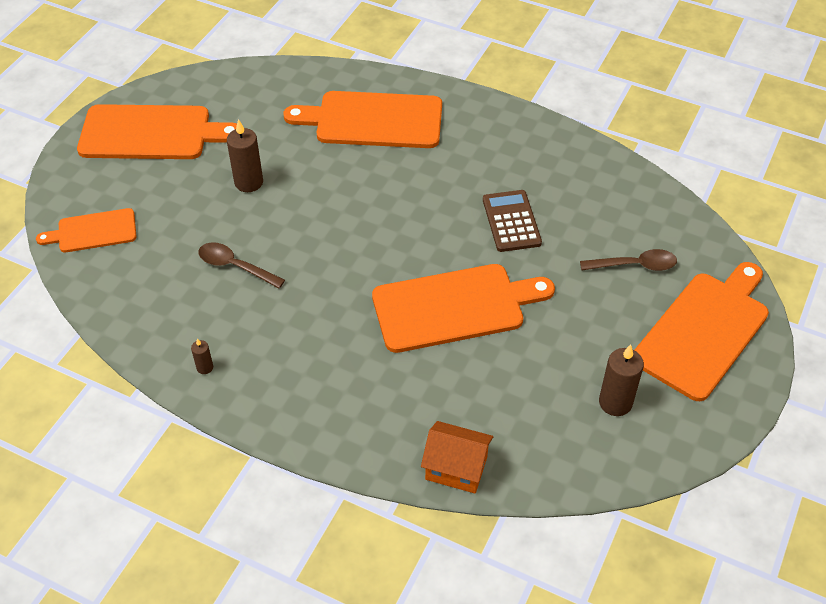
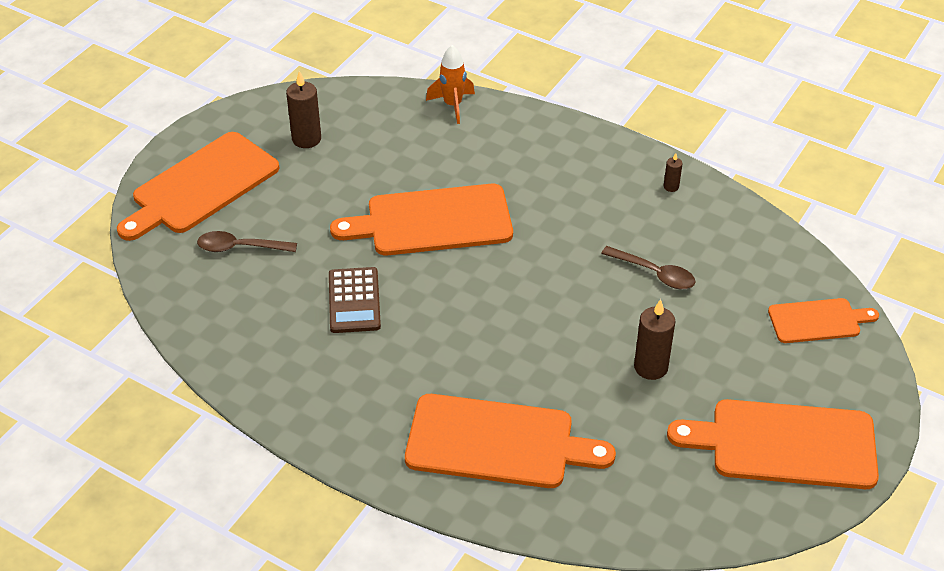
camera: 175 degrees left, 5 degrees down
orange house [421,421,493,493] -> orange rocket [426,45,475,124]

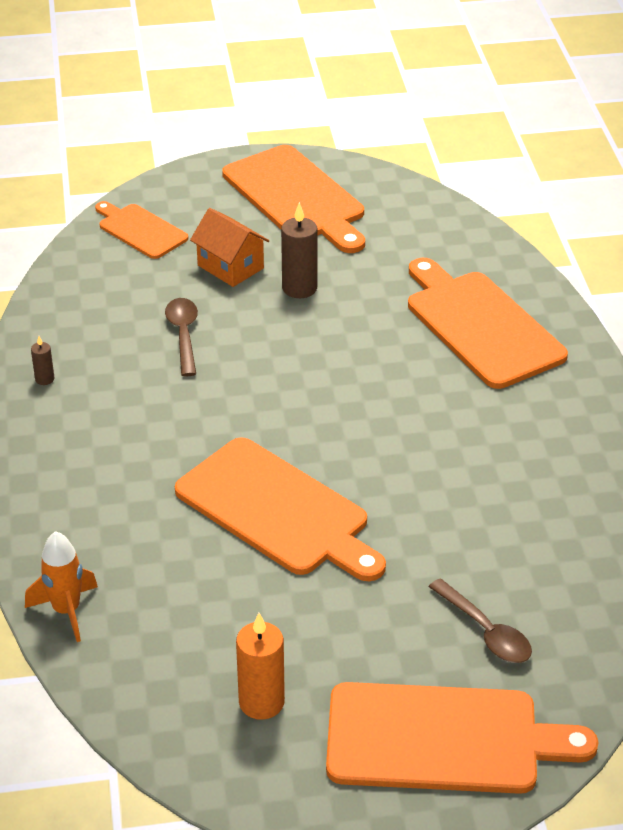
camera: 130 degrees left, 5 degrees down
brown candle [286,71,321,148] -> orange candle [236,613,285,720]
brown calculator [329,267,381,333] -> none
none -> orange house [190,208,269,287]

